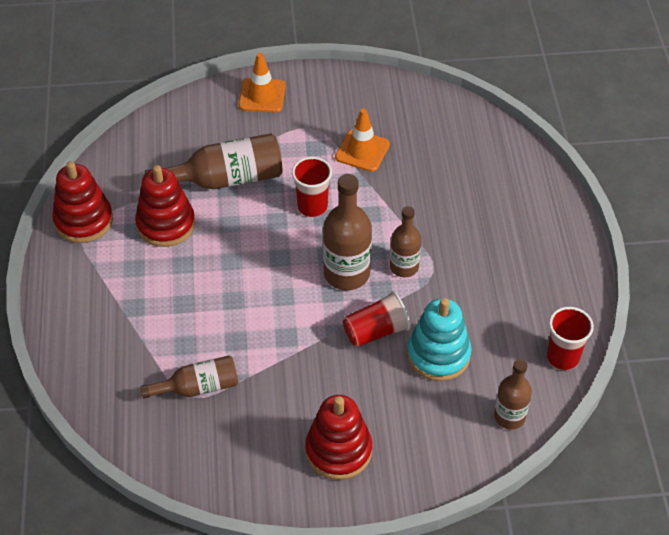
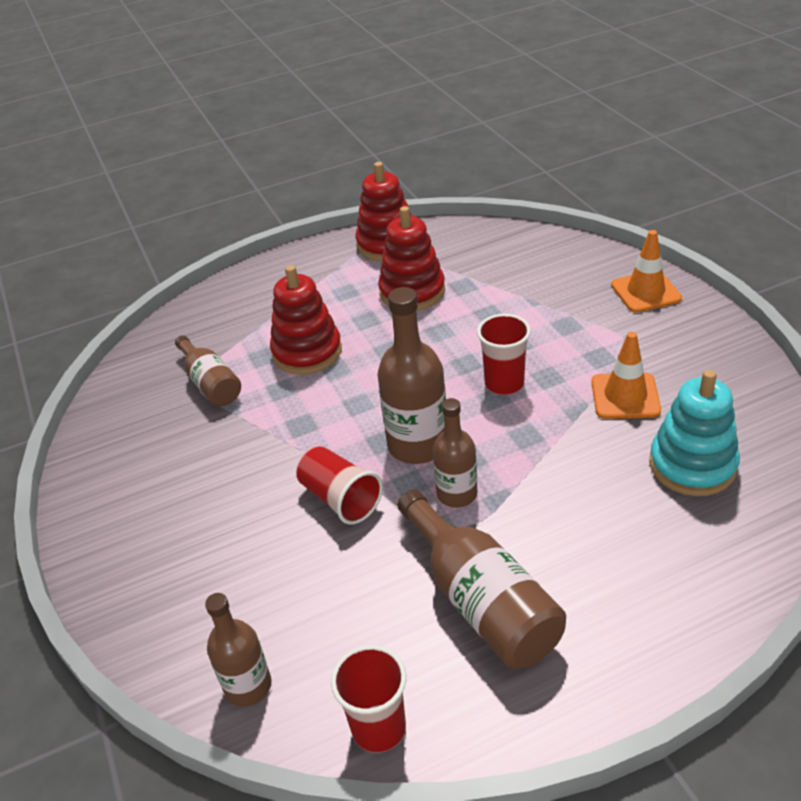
camera: 75 degrees right, 10 degrees down
brown bottle [145,133,283,189] -> brown bottle moved to [397,489,566,668]
red stacking toy [305,395,372,480] -> red stacking toy moved to [270,265,342,375]
turquoise stacking toy [407,298,471,381] -> turquoise stacking toy moved to [649,370,740,496]

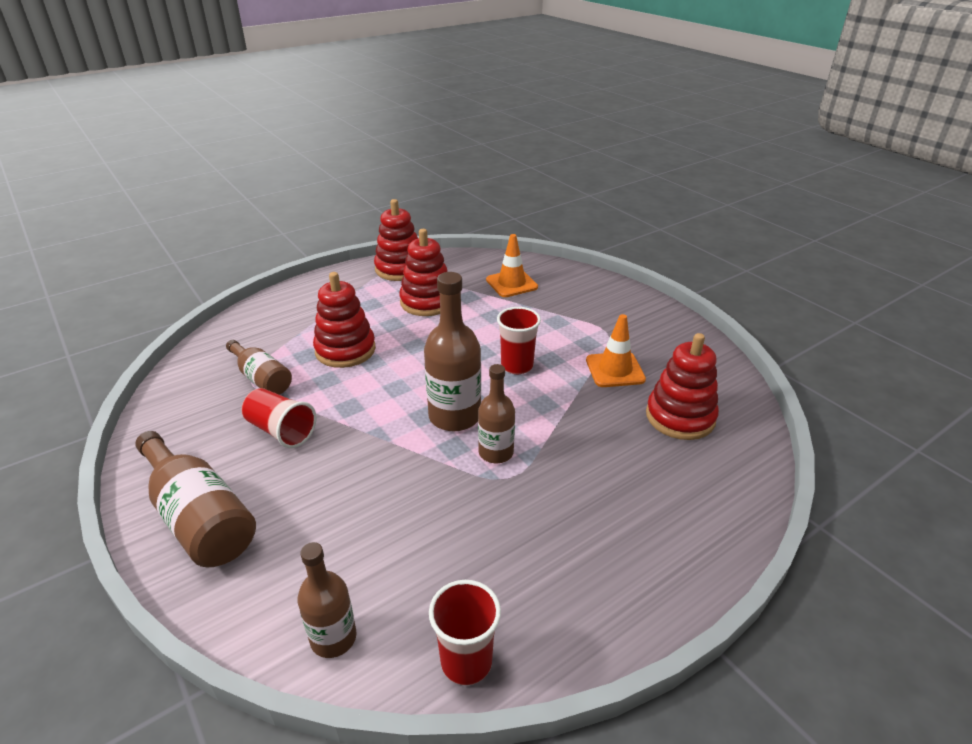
camera: 15 degrees left, 5 degrees down
red cup [296,446,383,525] -> red cup moved to [242,388,317,448]
brown bottle [397,489,566,668] -> brown bottle moved to [135,431,256,568]
orange traffic cone [611,230,682,313] -> orange traffic cone moved to [486,234,538,297]
turquoise stacking toy [649,370,740,496] -> red stacking toy [646,333,719,440]

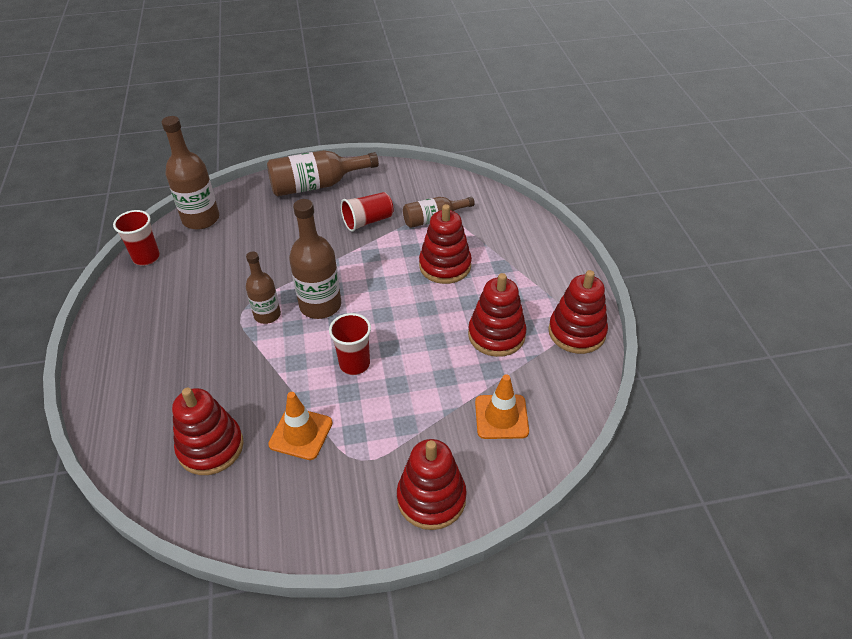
camera: 115 degrees right, 10 degrees up
brown bottle [297,542,357,658] -> brown bottle [161,116,219,230], size x1.59
none -> red stacking toy [397,439,467,530]

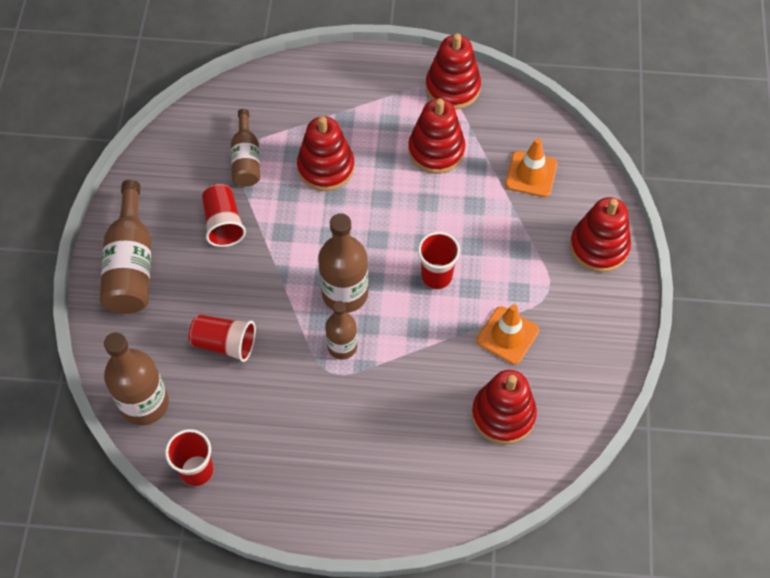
camera: 75 degrees left, 15 degrees up
none -> red cup [189,314,256,362]

